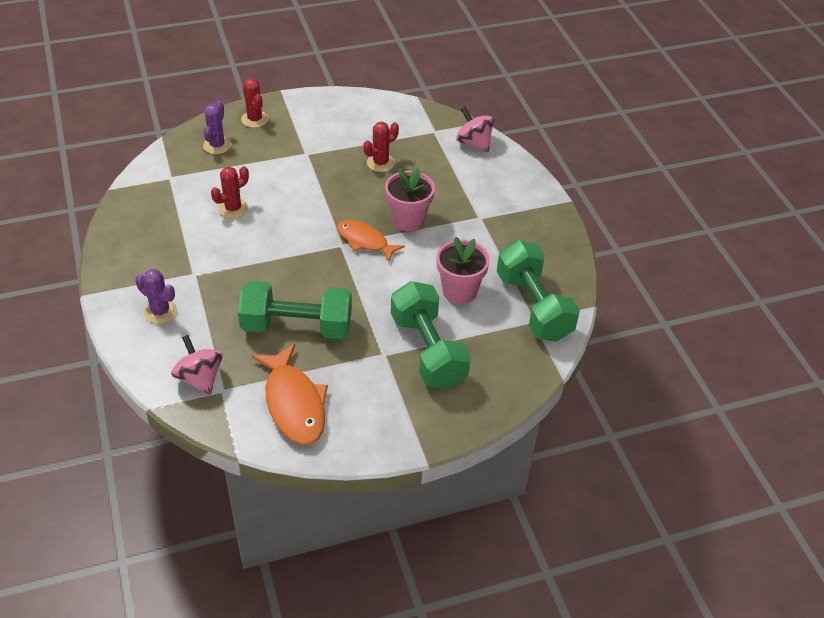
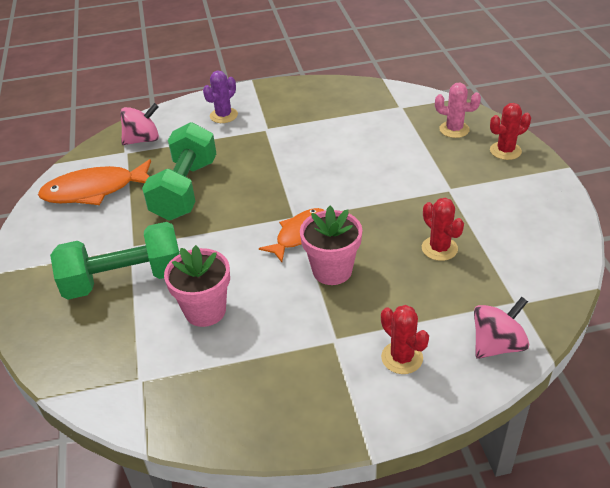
camera: 100 degrees right, 5 degrees down
purple cactus [203,101,231,154] -> pink cactus [435,83,481,138]
red cactus [211,166,249,219] -> red cactus moved to [381,305,429,374]
green dumbbell [497,240,580,342] -> none

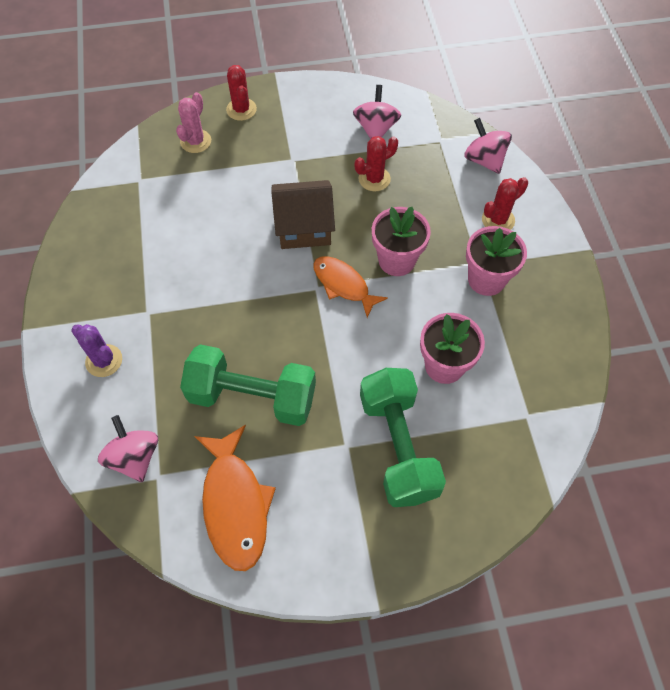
camera: 90 degrees left, 20 degrees up
none -> brown house [271,180,335,249]
none -> pink spinning top [353,85,401,139]
none -> pink flower pot [466,226,527,296]

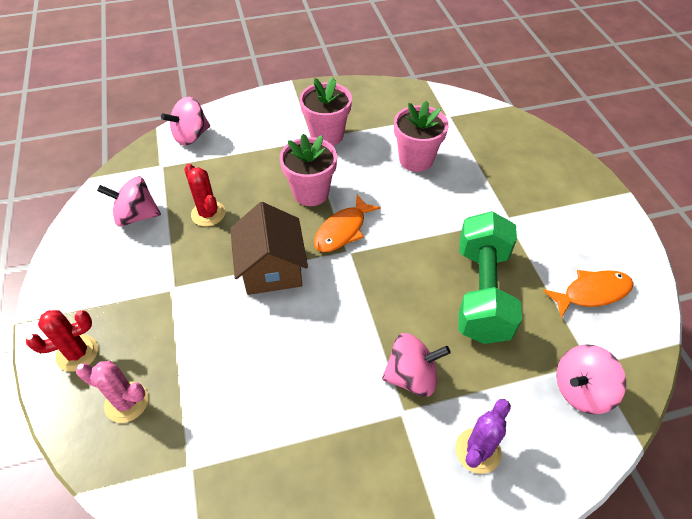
camera: 95 degrees left, 10 degrees down
orange fish [194,425,276,571] -> orange fish [543,270,634,318], size x0.66
green dumbbell [360,368,446,507] -> none
red cactus [482,177,528,230] -> none
none -> pink spinning top [382,333,451,397]

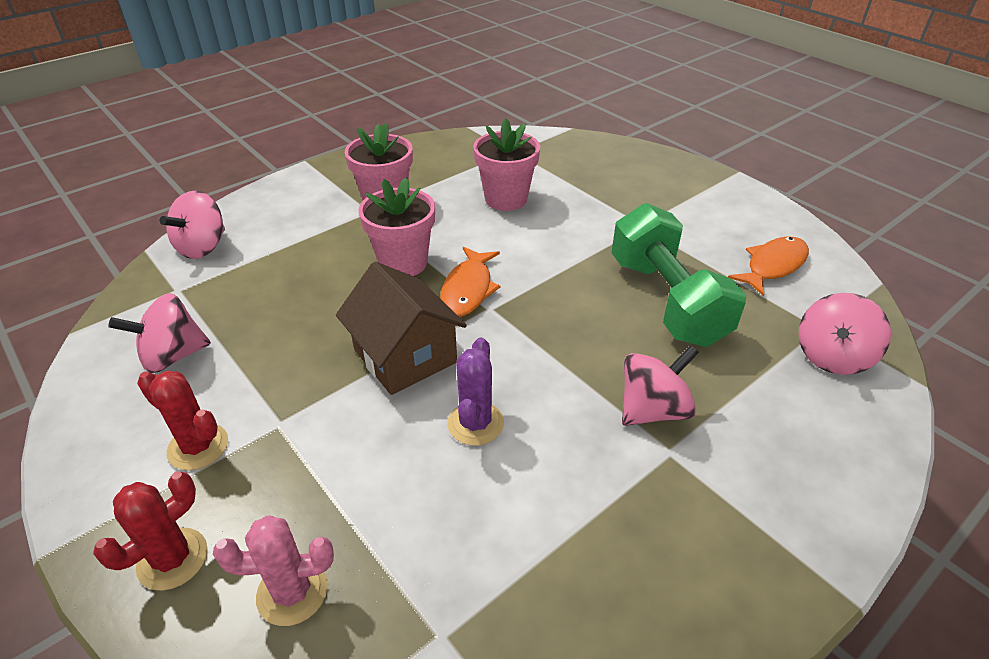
camera: 25 degrees left, 10 degrees down
red cactus [184,164,225,227] -> red cactus moved to [137,371,228,470]
purple cactus [455,399,511,474] -> purple cactus moved to [447,337,504,446]

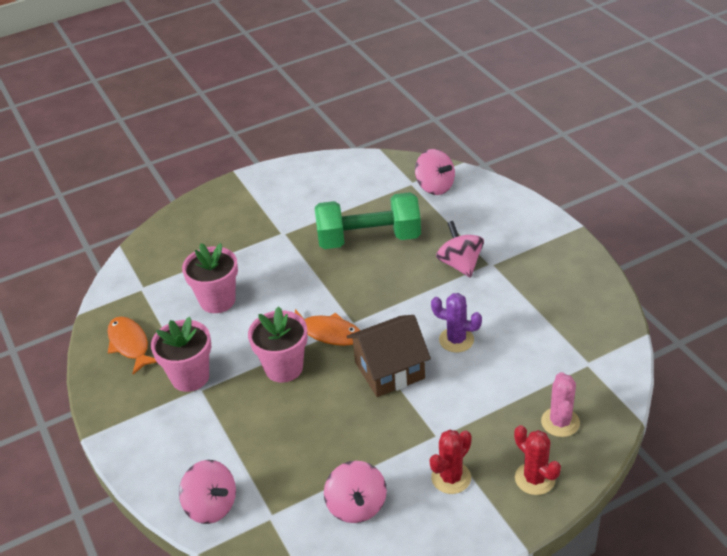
camera: 75 degrees left, 0 degrees up
orange fish [728,237,809,296] -> orange fish moved to [107,316,157,374]

